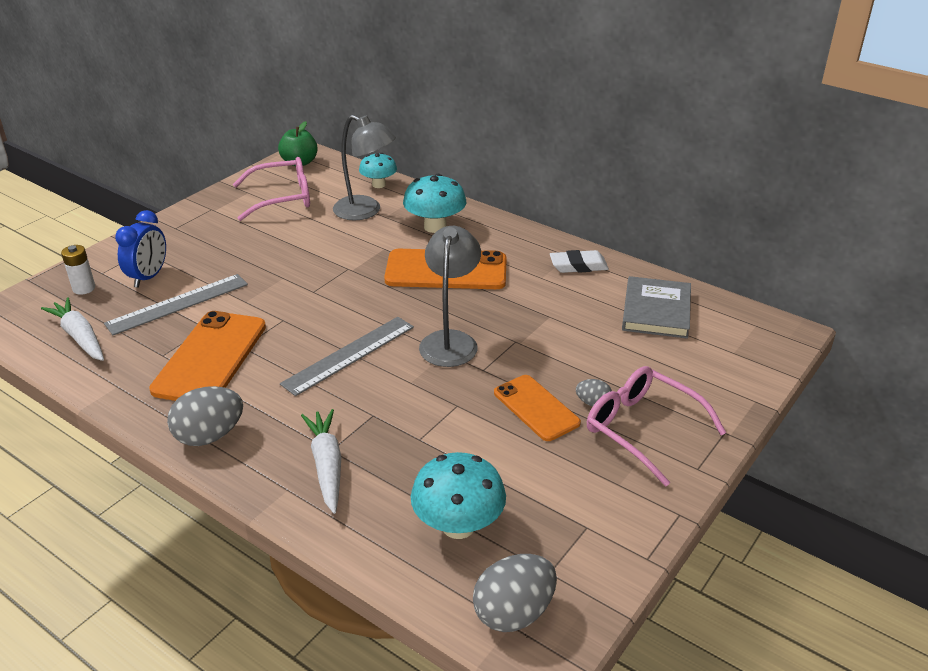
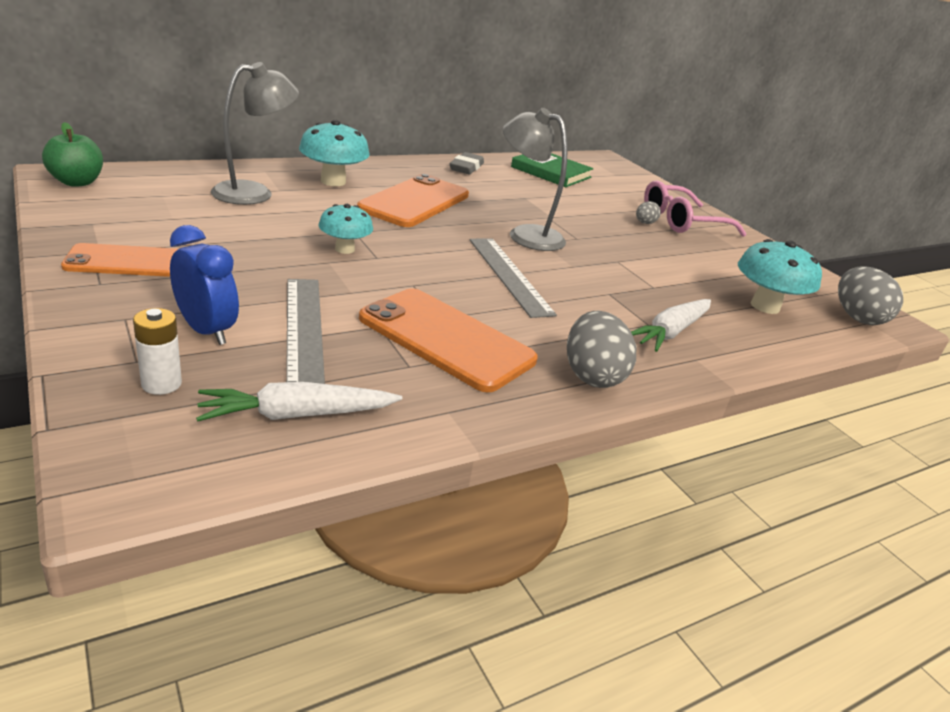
camera: 70 degrees left, 5 degrees down
pink glasses [233,157,310,221] -> none
white carrot [301,409,341,514] -> white carrot turned 60 degrees counterclockwise [631,299,711,352]
turquoise mushroom [359,153,397,188] -> turquoise mushroom moved to [319,204,373,254]
orange phone [494,375,581,441] -> orange phone moved to [61,243,178,276]
white eraser [550,250,609,273] -> grey eraser [450,152,484,174]
grey book [622,276,691,339] -> green book [511,153,594,187]

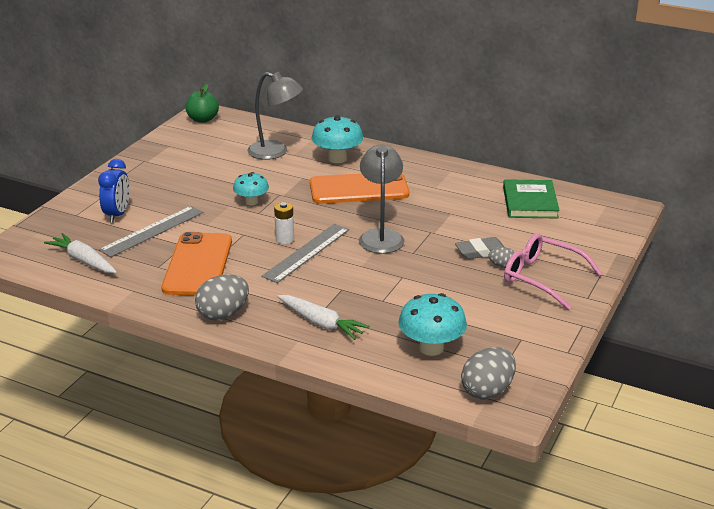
camera: 60 degrees right, 0 degrees up
orange phone [61,243,178,276] -> none
white battery [133,308,182,395] -> white battery moved to [274,202,294,244]
grey eraser [450,152,484,174] -> grey eraser moved to [455,237,504,259]
white carrot [631,299,711,352] -> white carrot turned 150 degrees counterclockwise [277,295,370,340]

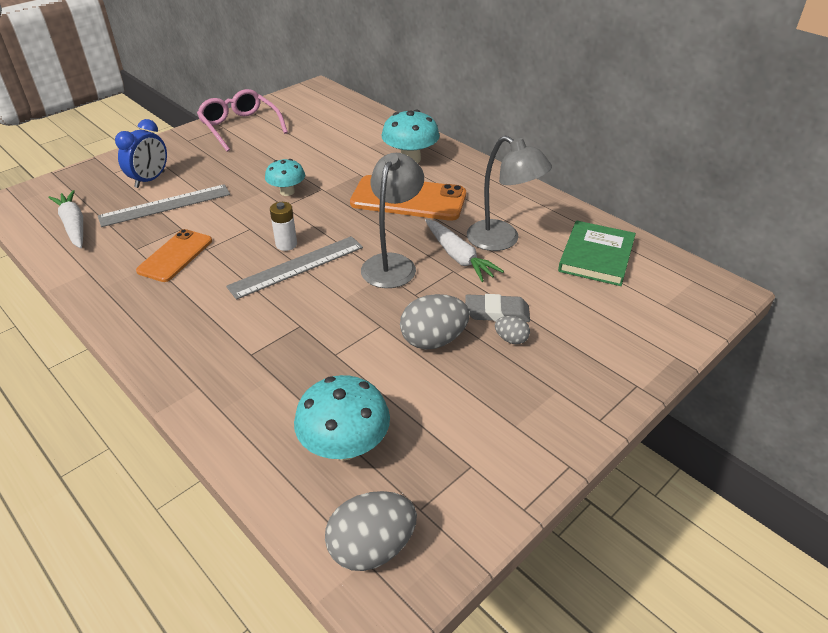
camera: 20 degrees right, 10 degrees up
orange phone [161,232,232,296] -> orange phone [136,229,212,282], size x0.63
green apple [186,84,219,123] -> none
grey egg [195,274,249,321] -> grey egg moved to [400,294,470,349]
grey lamp [247,72,303,160] -> grey lamp moved to [467,136,552,251]
white carrot [277,295,370,340] -> white carrot moved to [425,219,504,282]
pink glasses [504,233,602,310] -> pink glasses moved to [197,89,288,152]

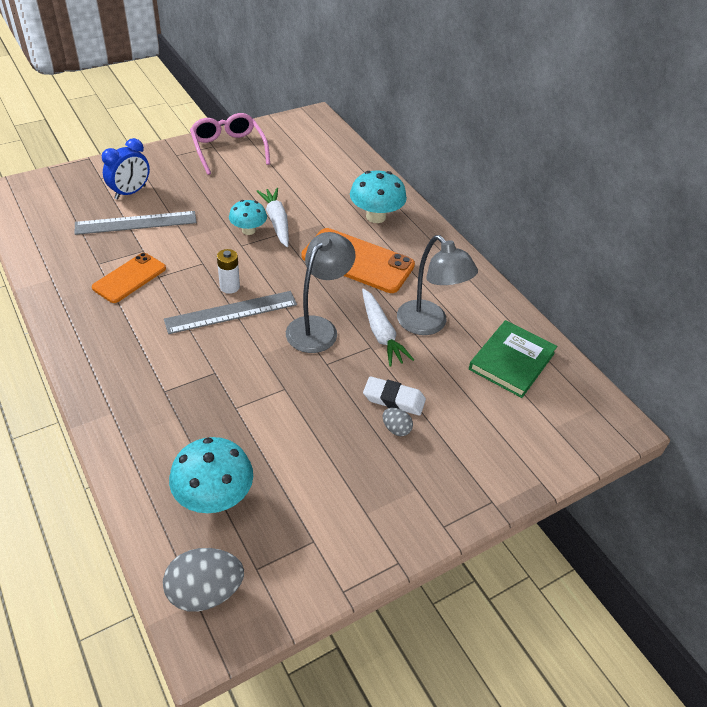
camera: 10 degrees right, 5 degrees up
white carrot [48,190,83,248] -> white carrot moved to [257,188,289,247]
grey egg [400,294,470,349] -> none
grey eraser [465,294,530,322] -> white eraser [363,376,426,416]

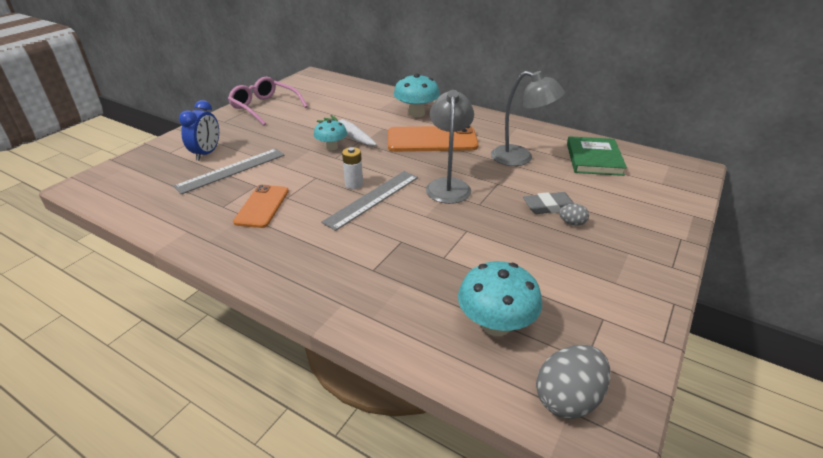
camera: 25 degrees left, 10 degrees down
white carrot [362,288,414,366] -> none
white eraser [363,376,426,416] -> grey eraser [523,192,574,214]

